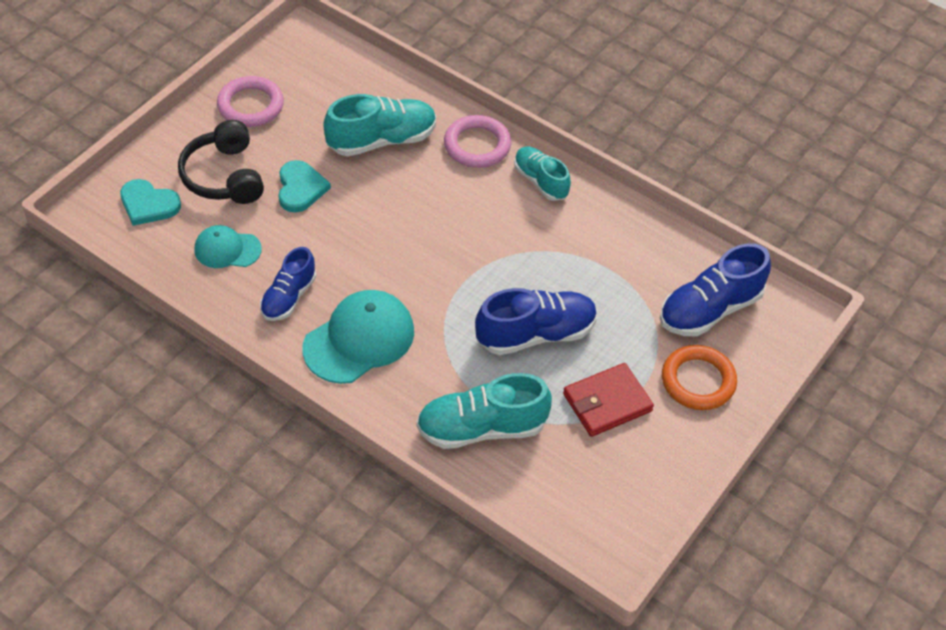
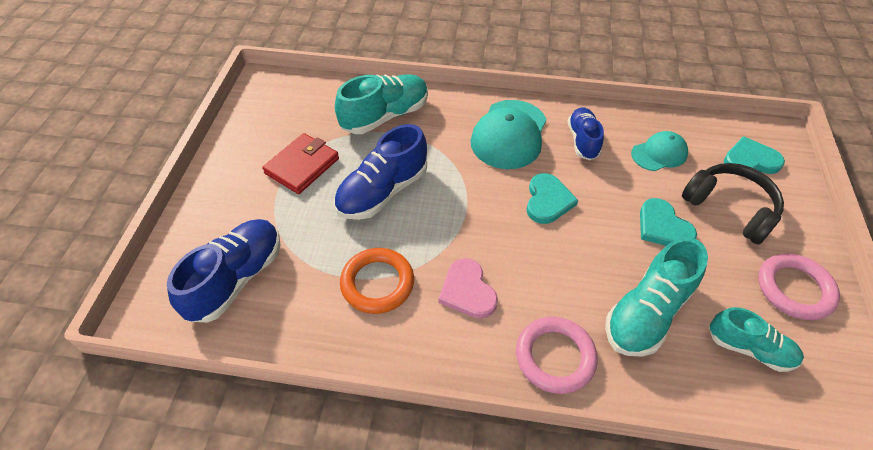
camera: 155 degrees right, 0 degrees up
turquoise shoe [514,146,571,201] -> turquoise shoe moved to [709,307,804,372]
orange ring [662,345,737,410] -> orange ring moved to [340,248,414,314]
none -> pink heart [438,258,498,319]
none -> turquoise heart [527,173,578,224]

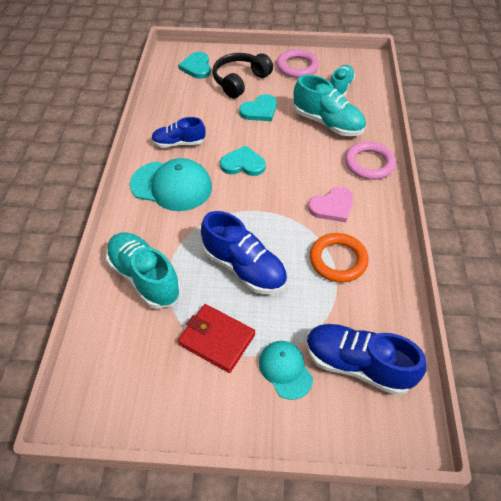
camera: 95 degrees left, 0 degrees up
turquoise cap [631,131,688,171] -> turquoise cap moved to [259,341,313,400]

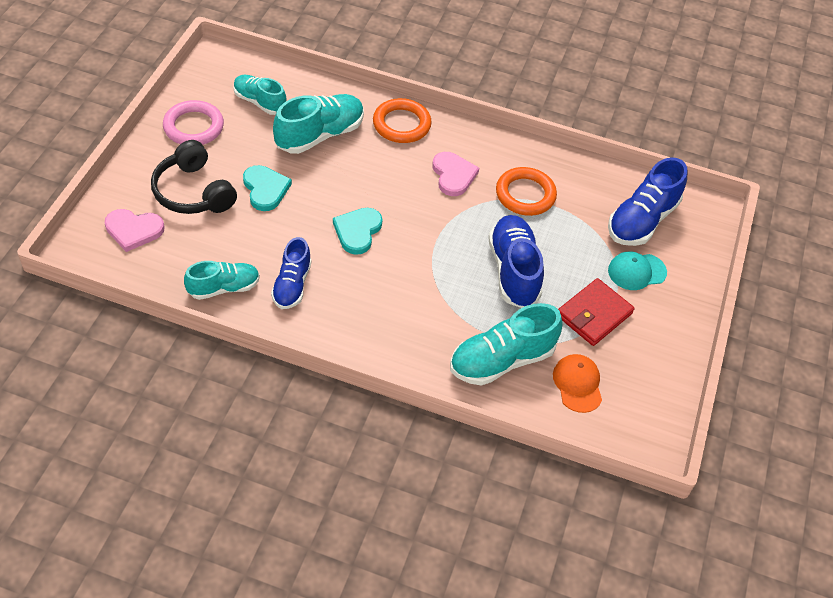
camera: 80 degrees left, 0 degrees up
turquoise cap [130,158,212,211] -> none
turquoise heart [178,52,211,79] -> pink heart [105,209,165,252]
blue shoe [201,211,287,294] -> blue shoe turned 60 degrees counterclockwise [488,215,544,308]
pink ring [345,141,396,180] -> orange ring [373,98,432,143]
none -> turquoise shoe [184,261,260,300]
none -> orange cap [553,354,602,413]

